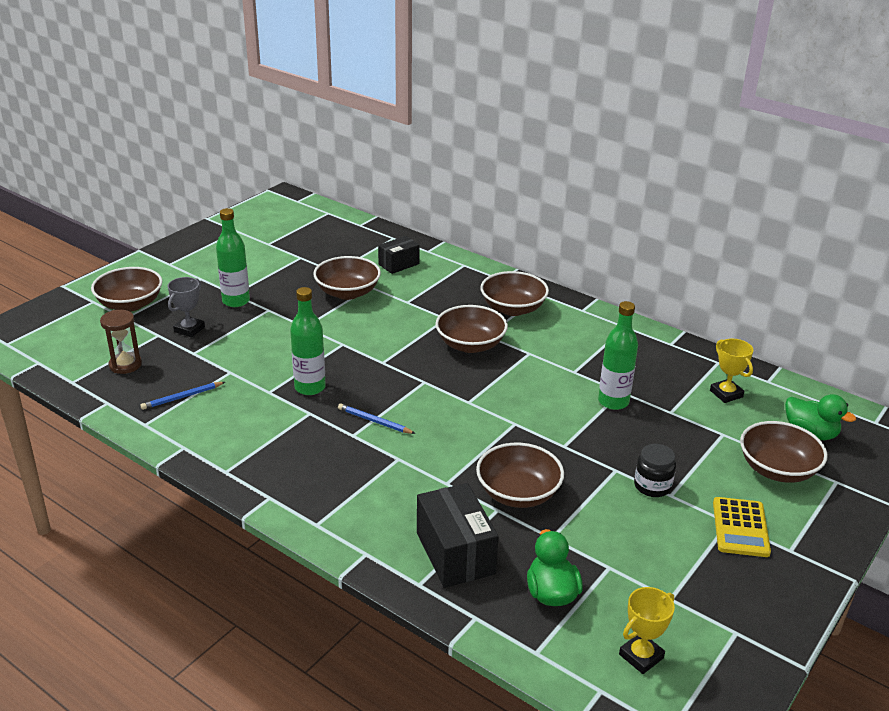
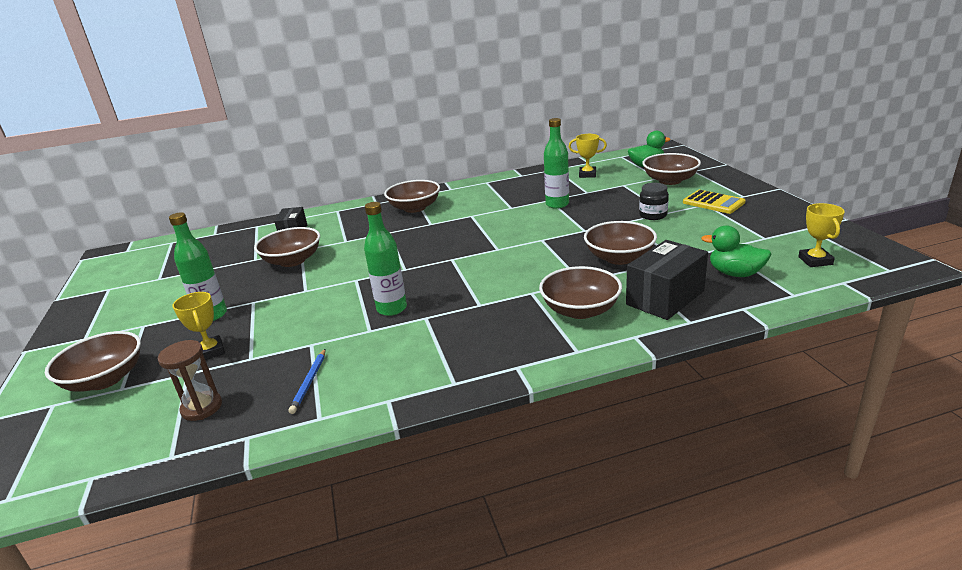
camera: 50 degrees left, 5 degrees down
grey trophy [168,277,205,338] -> yellow trophy [172,292,225,360]
blue pencil [338,404,416,434] -> none
black box [417,483,499,588] -> black box turned 60 degrees counterclockwise [626,240,708,320]
brown bowl [435,305,508,353] -> brown bowl moved to [539,266,622,319]

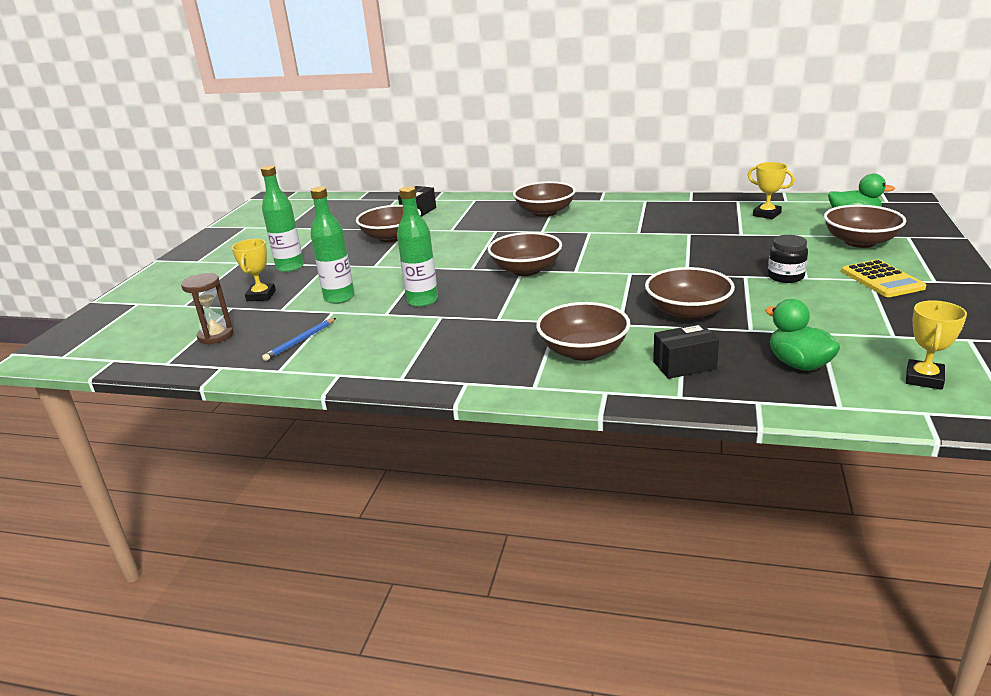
camera: 30 degrees right, 0 degrees up
brown bowl [45,331,141,391] -> brown bowl moved to [488,232,562,276]
green bottle [544,118,569,209] -> green bottle moved to [310,187,355,304]
black box [626,240,708,320] -> black box [653,324,719,379], size x0.62

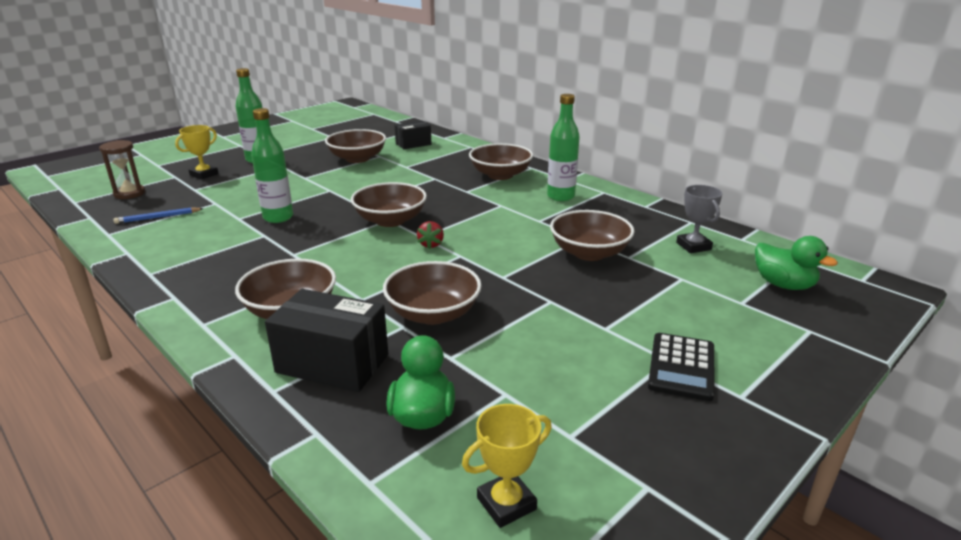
camera: 30 degrees right, 0 degrees up
green bottle [310,187,355,304] -> green bottle moved to [547,94,580,201]
black box [653,324,719,379] -> black box [265,289,388,392], size x1.61
yellow trophy [748,162,795,219] -> grey trophy [676,185,722,253]
black jar [768,235,808,283] -> none
brown bowl [824,205,906,248] -> brown bowl moved to [550,210,634,261]
yellow calculator [842,259,926,297] -> black calculator [648,333,715,401]
none -> red strawberry [417,221,444,249]

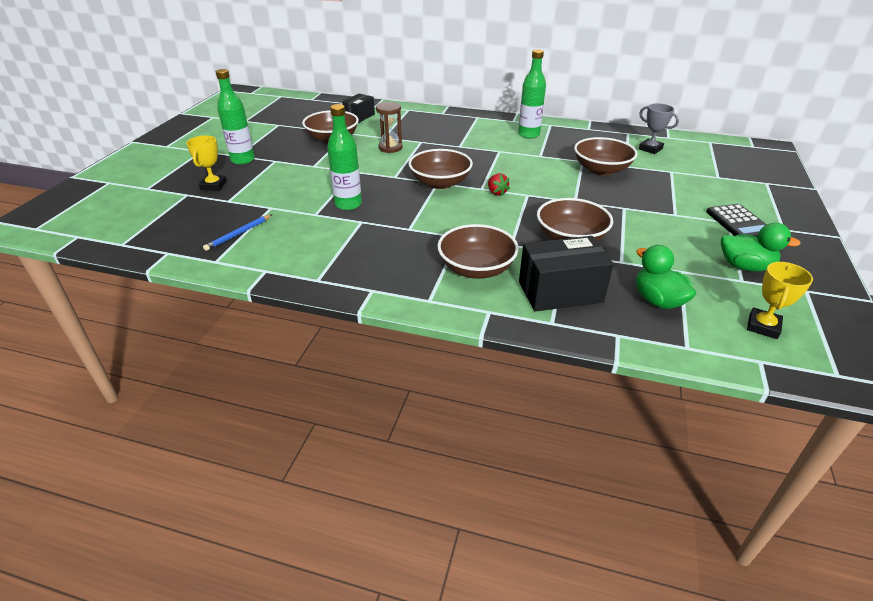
camera: 30 degrees left, 10 degrees up
brown hourglass [99,140,145,199] -> brown hourglass moved to [376,102,403,153]
brown bowl [469,143,533,180] -> none
green duck [755,236,838,290] -> green duck moved to [721,223,801,271]

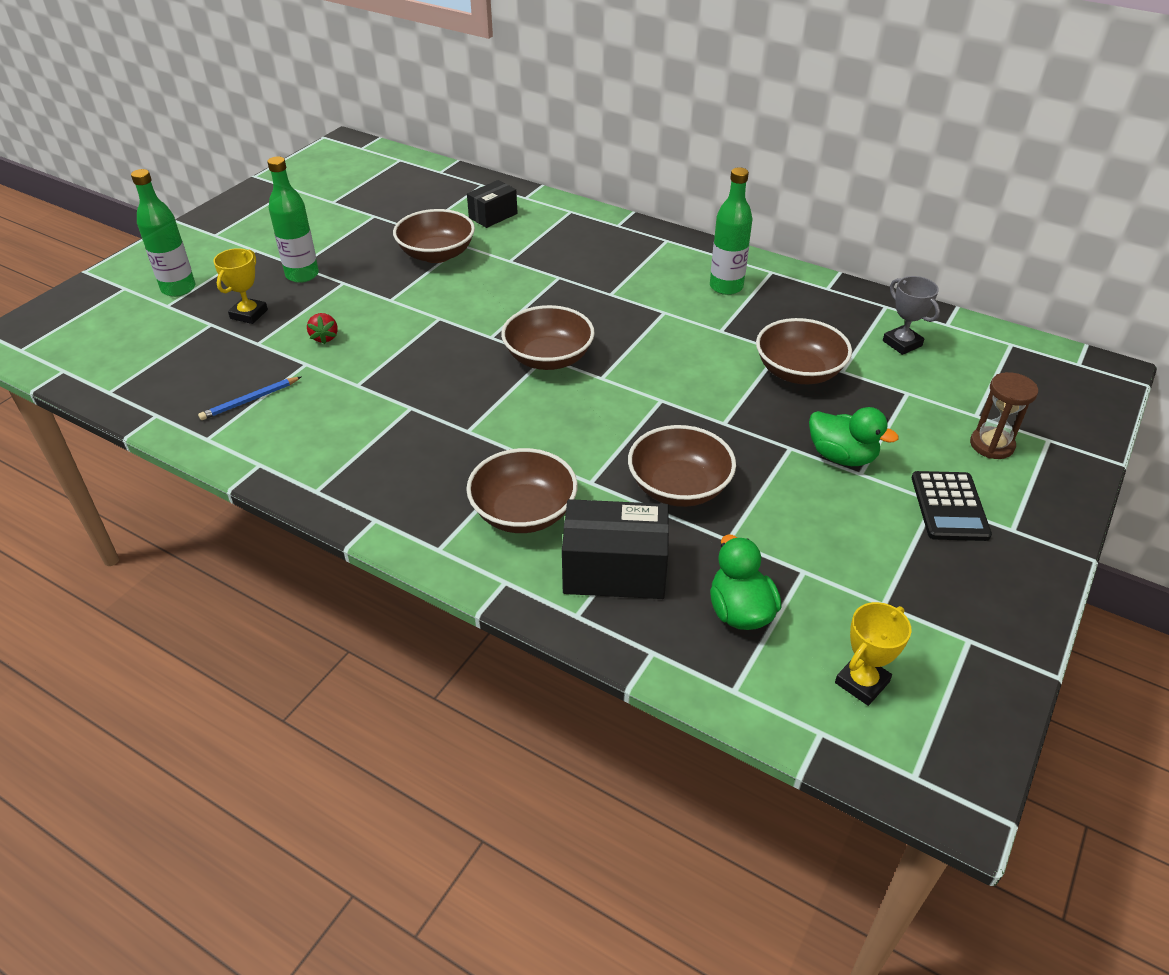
camera: 15 degrees right, 5 degrees up
green bottle [327,104,362,210] -> green bottle moved to [131,169,195,297]
brown hourglass [376,102,403,153] -> brown hourglass moved to [970,372,1038,459]
red strawberry [488,173,510,196] -> red strawberry moved to [307,313,338,344]
green duck [721,223,801,271] -> green duck moved to [809,407,899,466]

